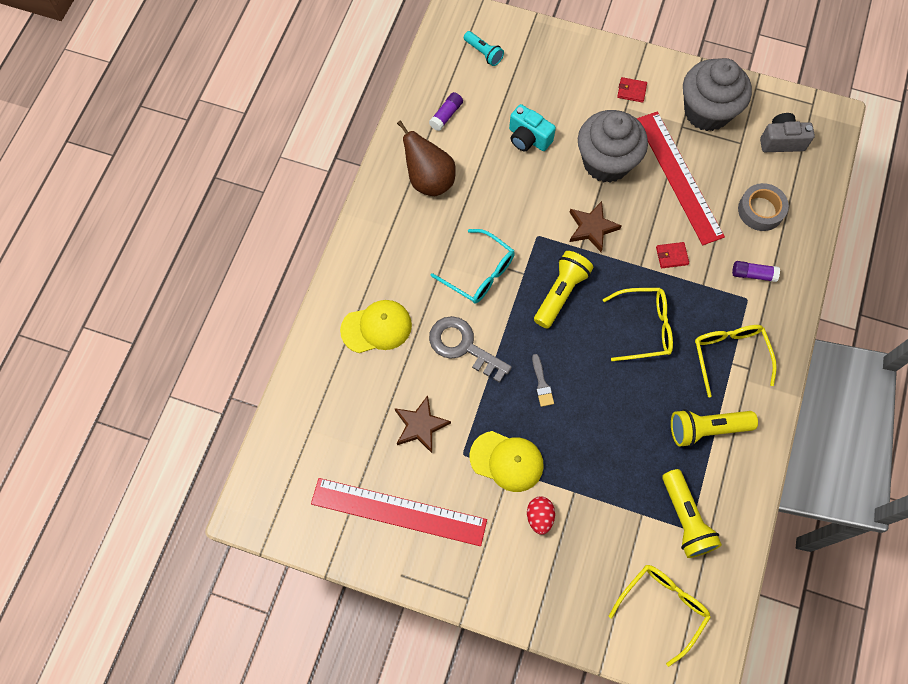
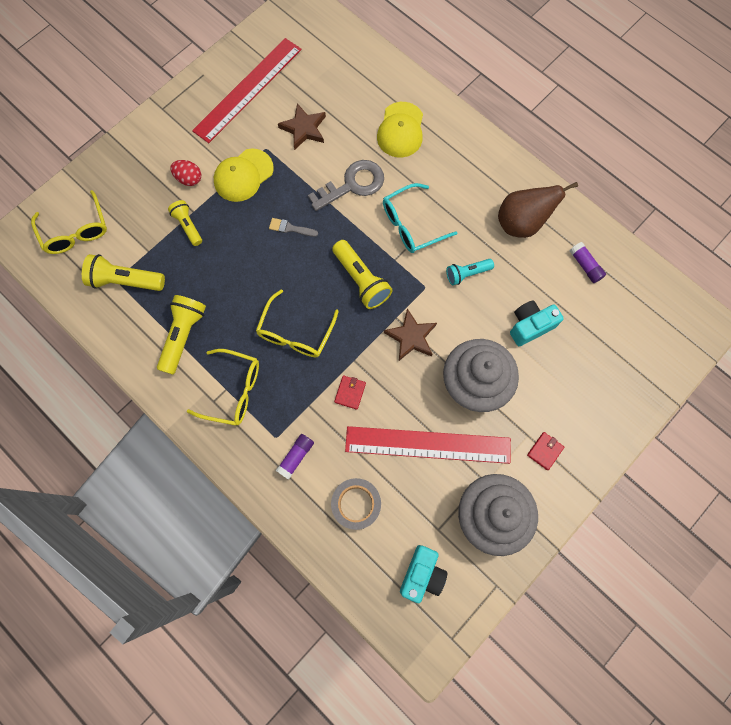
camera: 115 degrees right, 5 degrees up
turquoise flashlight [464,31,504,66] -> turquoise flashlight moved to [446,259,494,285]
grey camera [760,113,815,152] -> turquoise camera [400,545,447,603]
none -> yellow flashlight [168,200,202,246]

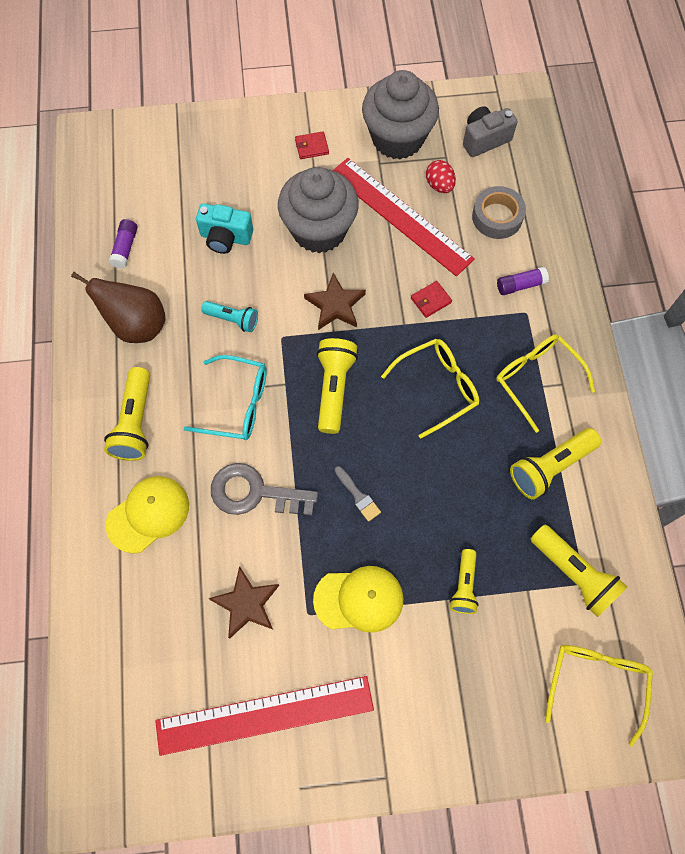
camera: 140 degrees left, 5 degrees down
red egg [170,160,201,186] -> red egg moved to [426,160,456,193]
turquoise camera [400,545,447,603] -> grey camera [463,106,518,157]
none -> yellow flashlight [104,367,150,461]

